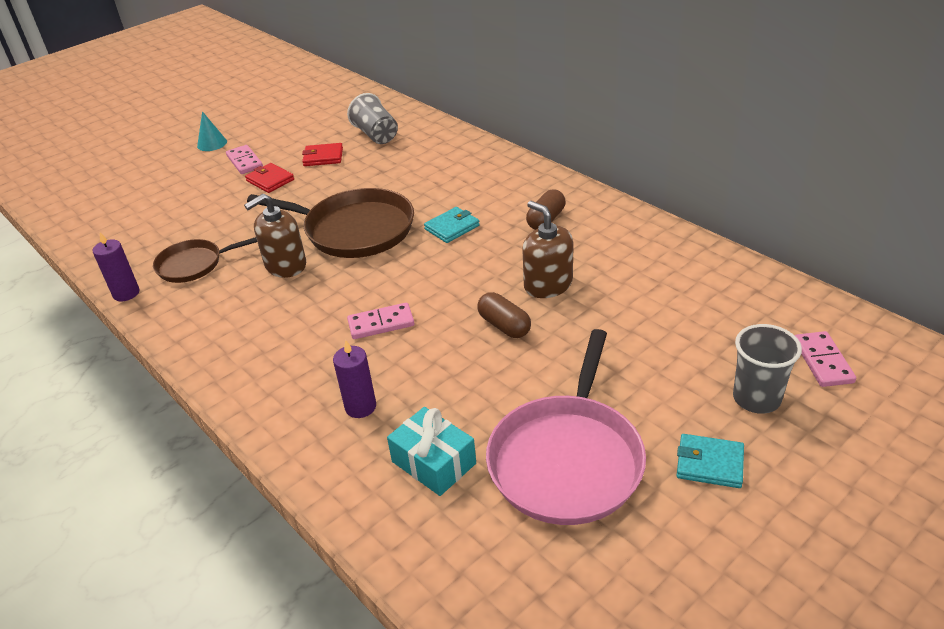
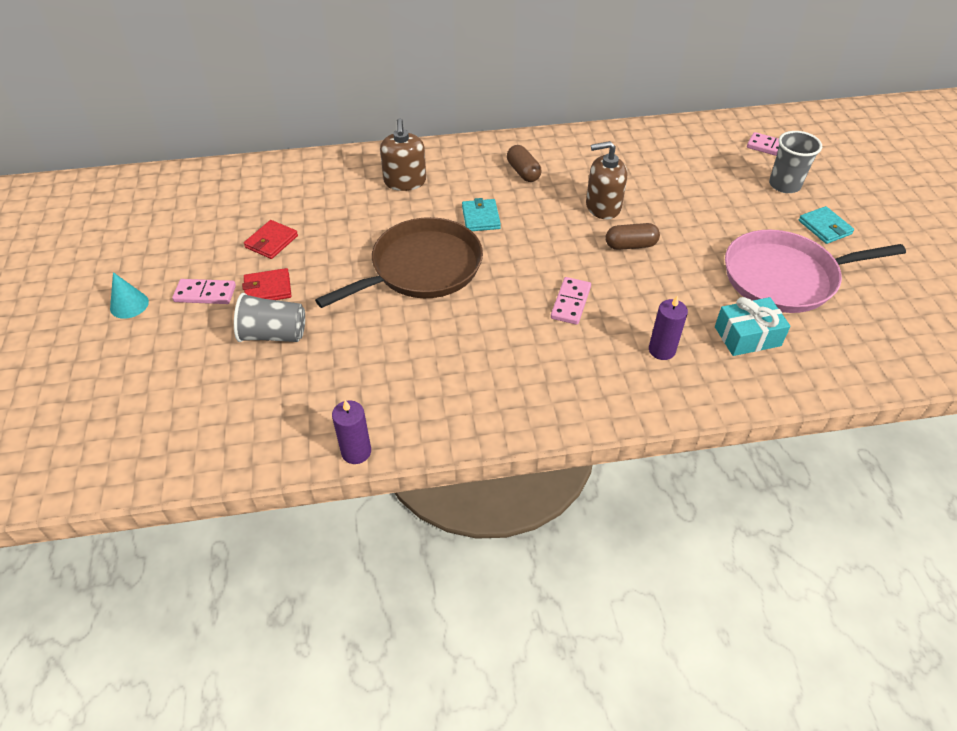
camera: 60 degrees left, 10 degrees up
brown pan [153,237,257,283] -> none
brown soap dispenser [244,194,306,278] -> brown soap dispenser moved to [380,118,426,191]
grey cup [347,93,398,144] -> grey cup moved to [234,293,305,342]
pink pan [486,329,646,525] -> pink pan turned 120 degrees clockwise [725,230,906,313]
turquoise wallet [677,434,744,488] -> turquoise wallet turned 75 degrees counterclockwise [799,206,854,244]

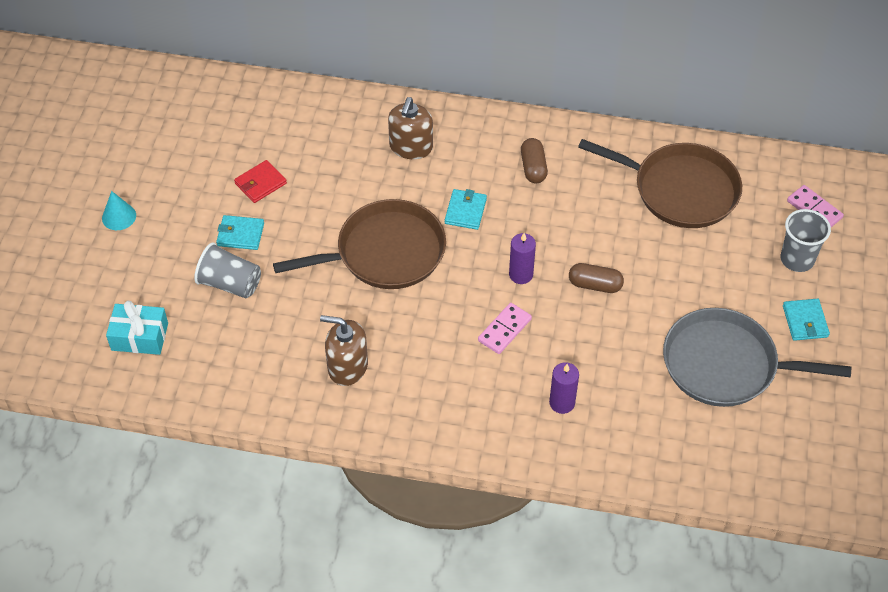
camera: 20 degrees right, 5 degrees up
pink domino [172,279,236,304] -> none
red wallet [242,268,291,300] -> turquoise wallet [216,215,264,250]
purple candle [332,400,371,464] -> purple candle moved to [509,233,536,284]
brown soap dispenser [586,141,627,219] -> brown soap dispenser moved to [320,315,368,386]
turquoise gift [715,297,791,356] -> turquoise gift moved to [106,301,168,355]
pink pan [725,230,906,313] -> grey pan [663,308,851,407]
none -> brown pan [578,139,742,228]

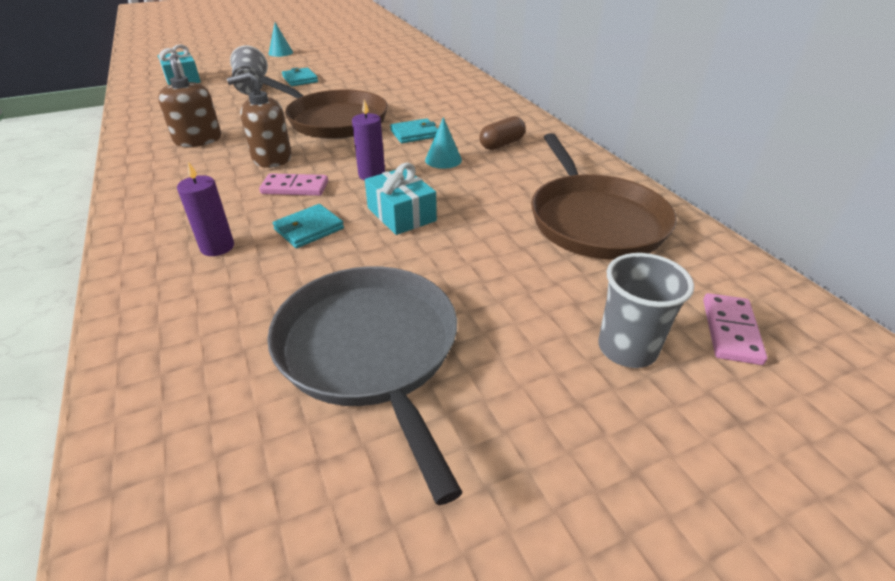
camera: 55 degrees right, 15 degrees down
red wallet [234,160,287,203] -> none
brown soap dispenser [388,97,433,159] -> brown soap dispenser moved to [226,72,292,168]
brown capsule [569,263,624,293] -> turquoise gift [365,163,437,235]
turquoise wallet [783,299,830,341] -> turquoise wallet moved to [273,204,344,248]
none -> turquoise cone [425,117,462,169]

